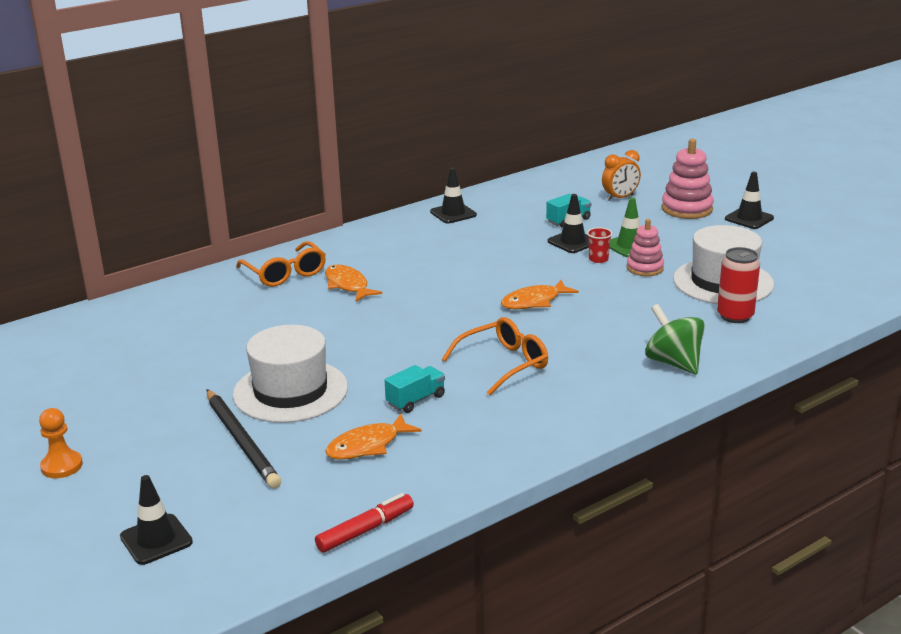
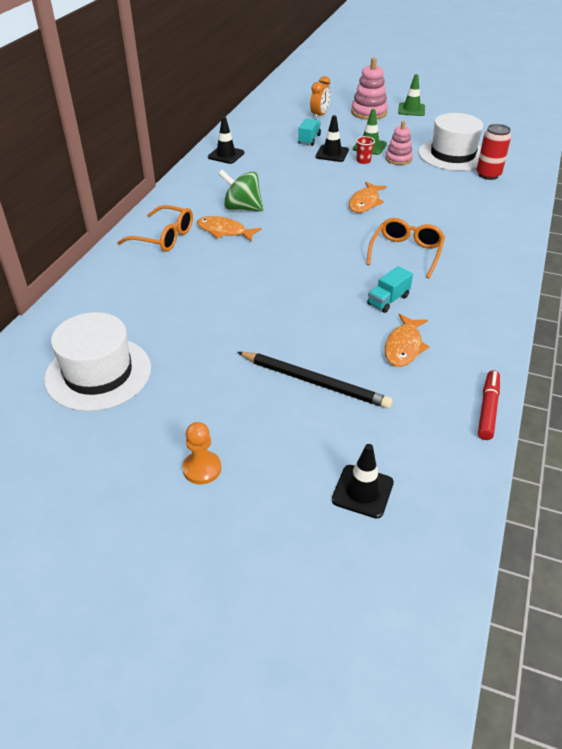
camera: 35 degrees left, 15 degrees up
white hat [233,325,348,423] -> white hat moved to [44,312,151,411]
turquoise truck [385,365,445,413] -> turquoise truck turned 150 degrees counterclockwise [367,266,413,313]
green spinning top [645,304,705,374] -> green spinning top moved to [219,170,263,211]
black traffic cone [725,172,774,229] -> green traffic cone [398,74,425,116]

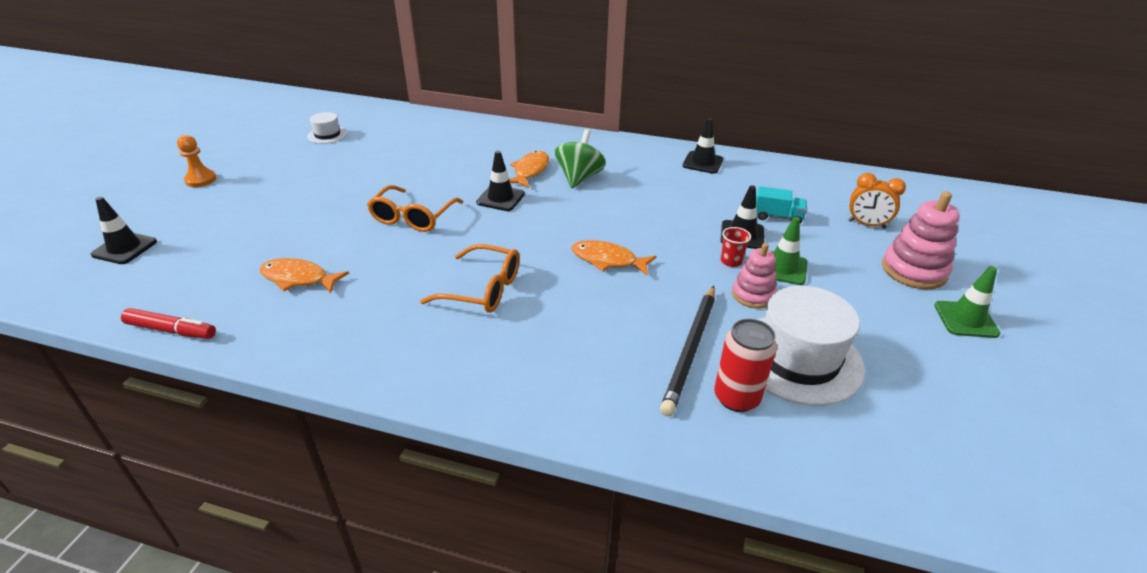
camera: 85 degrees right, 5 degrees down
white hat [44,312,151,411] -> white hat [307,112,348,144], size x0.49
orange glasses [117,205,193,252] -> orange glasses moved to [367,185,463,232]
black pencil [237,352,393,409] -> black pencil moved to [660,286,715,416]
turquoise truck [367,266,413,313] -> none
none -> black traffic cone [476,151,525,211]

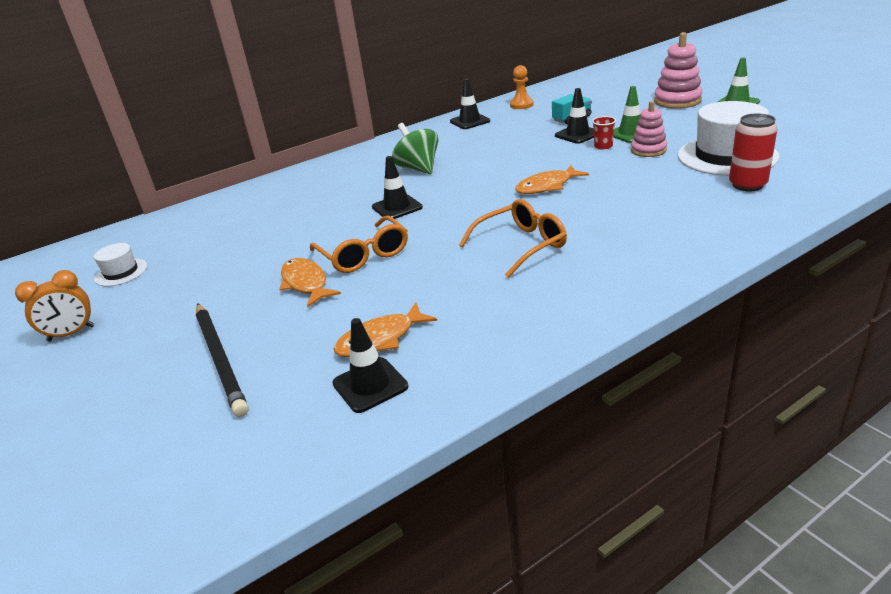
camera: 45 degrees left, 5 degrees down
black traffic cone [91,197,157,264] -> black traffic cone moved to [332,318,408,413]
red marker [121,308,216,339] -> none
orange pawn [177,135,217,187] -> orange pawn moved to [510,65,534,109]
orange fish [509,151,549,188] -> orange fish moved to [280,258,341,307]
black pencil [660,286,715,416] -> black pencil moved to [196,304,248,417]
orange clock [848,173,906,229] -> orange clock moved to [15,270,94,342]

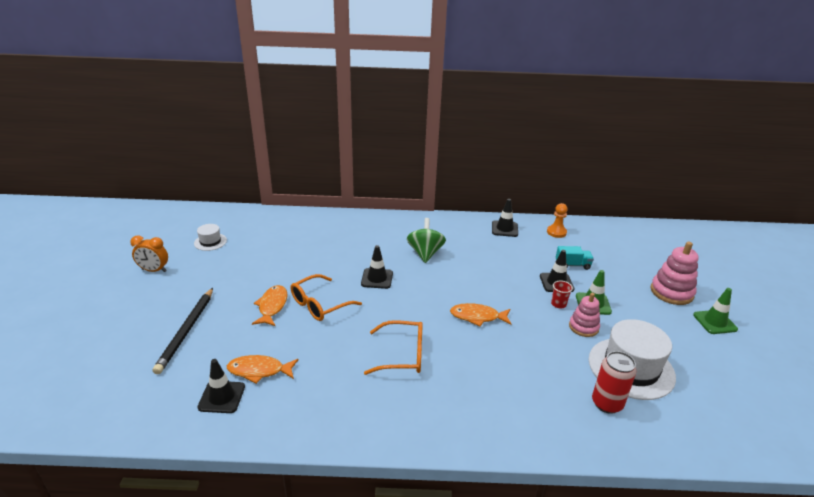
camera: 30 degrees right, 0 degrees up
orange glasses [310,216,408,273] -> orange glasses turned 45 degrees clockwise [291,274,362,321]

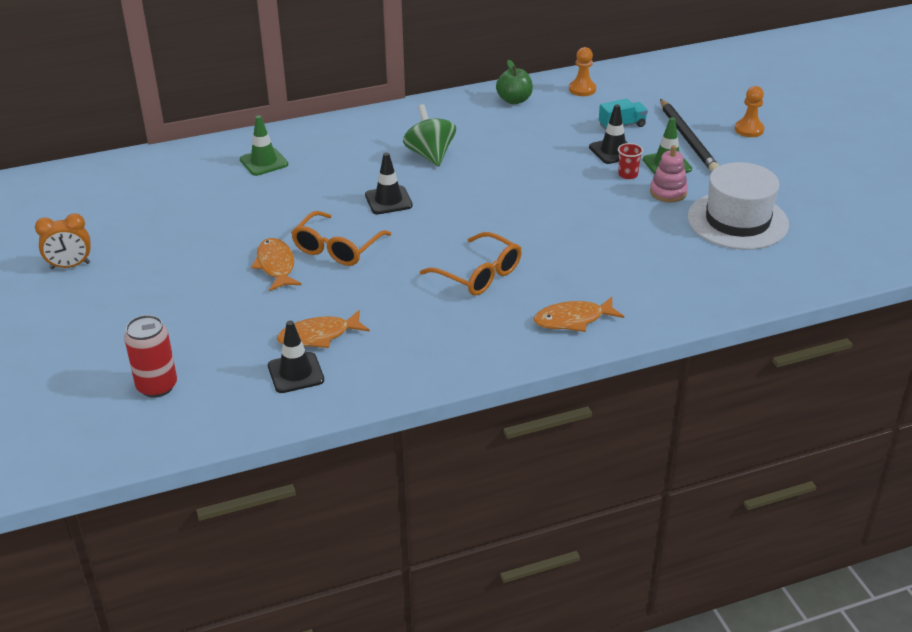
camera: 20 degrees left, 5 degrees up
black pencil [153,288,213,374] -> black pencil moved to [660,99,719,172]
white hat [194,224,227,251] -> none
orange glasses [364,320,423,375] -> orange glasses turned 60 degrees clockwise [420,232,522,296]
orange fish [450,303,511,327] -> orange fish moved to [534,297,624,332]
black traffic cone [492,199,518,237] -> green apple [496,60,533,104]
red can [592,351,636,414] -> red can moved to [124,315,177,398]
pink stacking toy [651,242,698,305] -> orange pawn [735,86,764,137]
green traffic cone [693,288,738,334] -> green traffic cone moved to [240,115,288,176]

